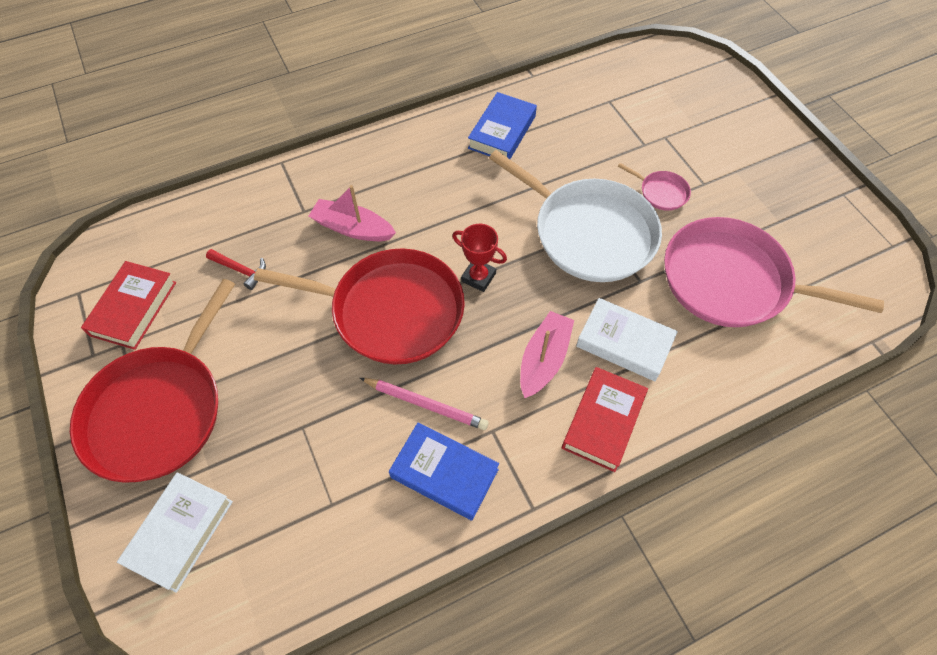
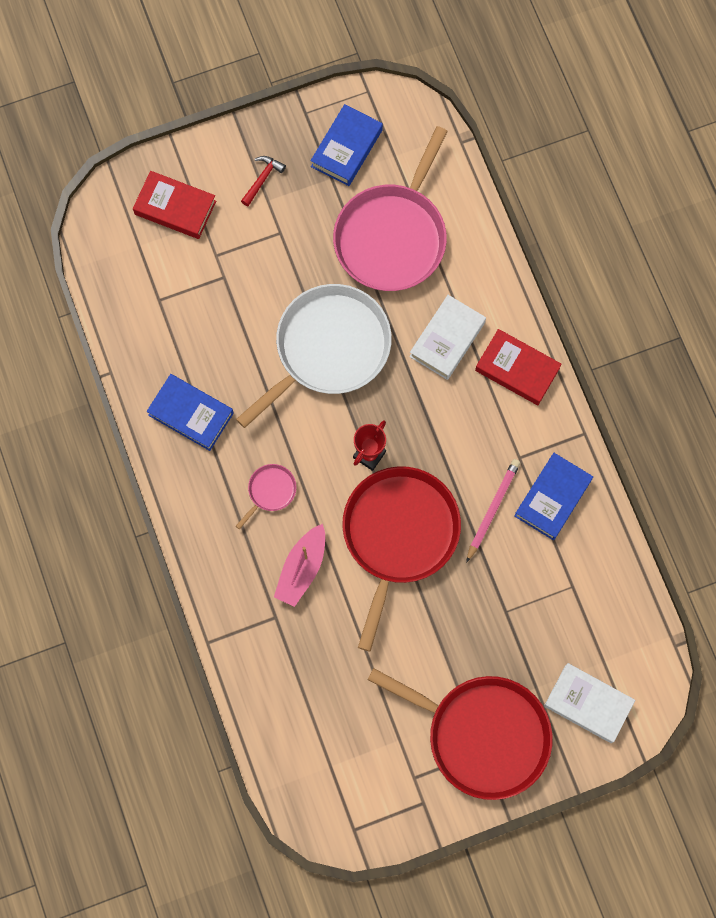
camera: 85 degrees left, 15 degrees up
red book [81,261,176,350] -> red book moved to [133,171,216,239]
red hammer [206,249,266,290] -> red hammer moved to [241,156,286,206]
pink boat [520,311,574,398] -> none
pink pan [618,163,691,211] -> pink pan moved to [236,464,297,529]
none -> blue book [310,104,383,186]

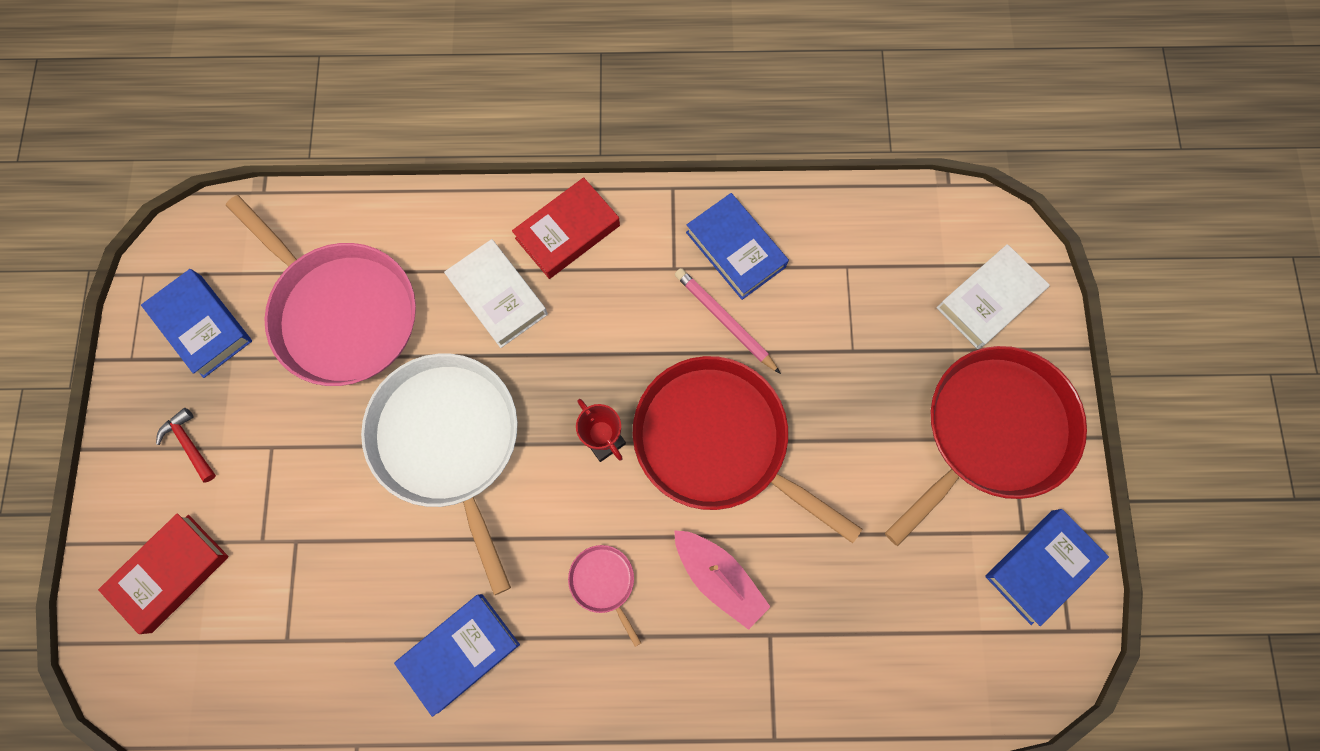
camera: 70 degrees left, 0 degrees up
none -> blue book [985,509,1109,626]

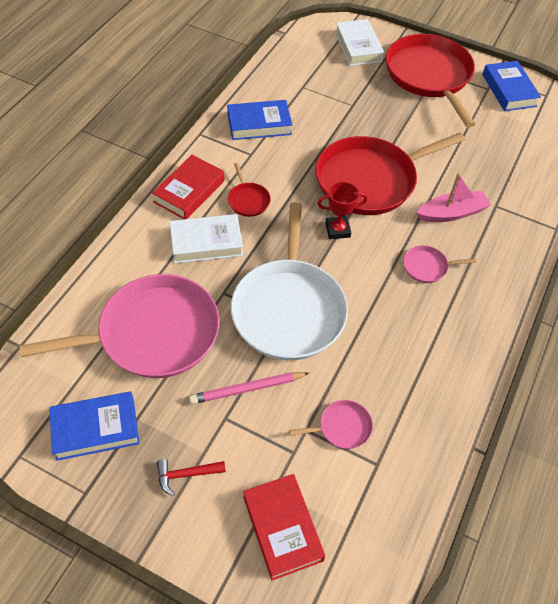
camera: 65 degrees left, 20 degrees down
white pan [361,354,518,595] -> white pan turned 90 degrees counterclockwise [231,202,348,360]
blue book [394,594,520,717] -> none
red book [512,177,620,279] -> red book turned 45 degrees clockwise [152,155,225,219]
pink pencil [675,268,781,374] -> pink pencil moved to [189,372,309,404]
none -> red pan [228,163,271,217]
none -> pink pan [289,400,373,449]

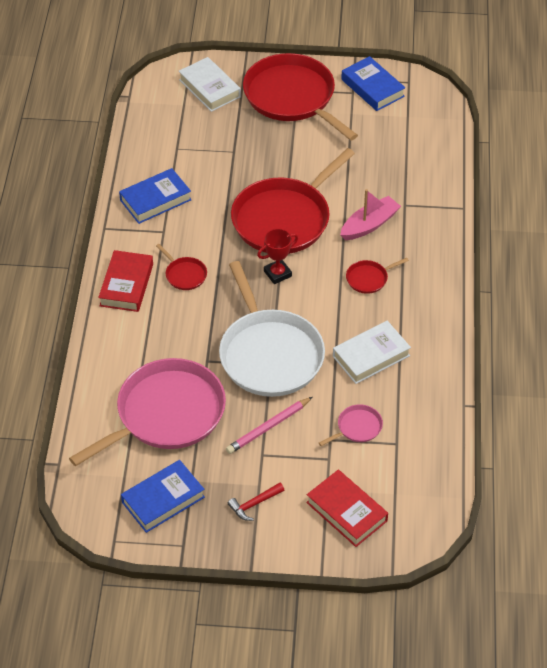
camera: 20 degrees left, 5 degrees down
white book [170,214,243,263] -> white book moved to [333,321,411,384]
pink pan [403,245,476,283] -> red pan [346,258,409,294]

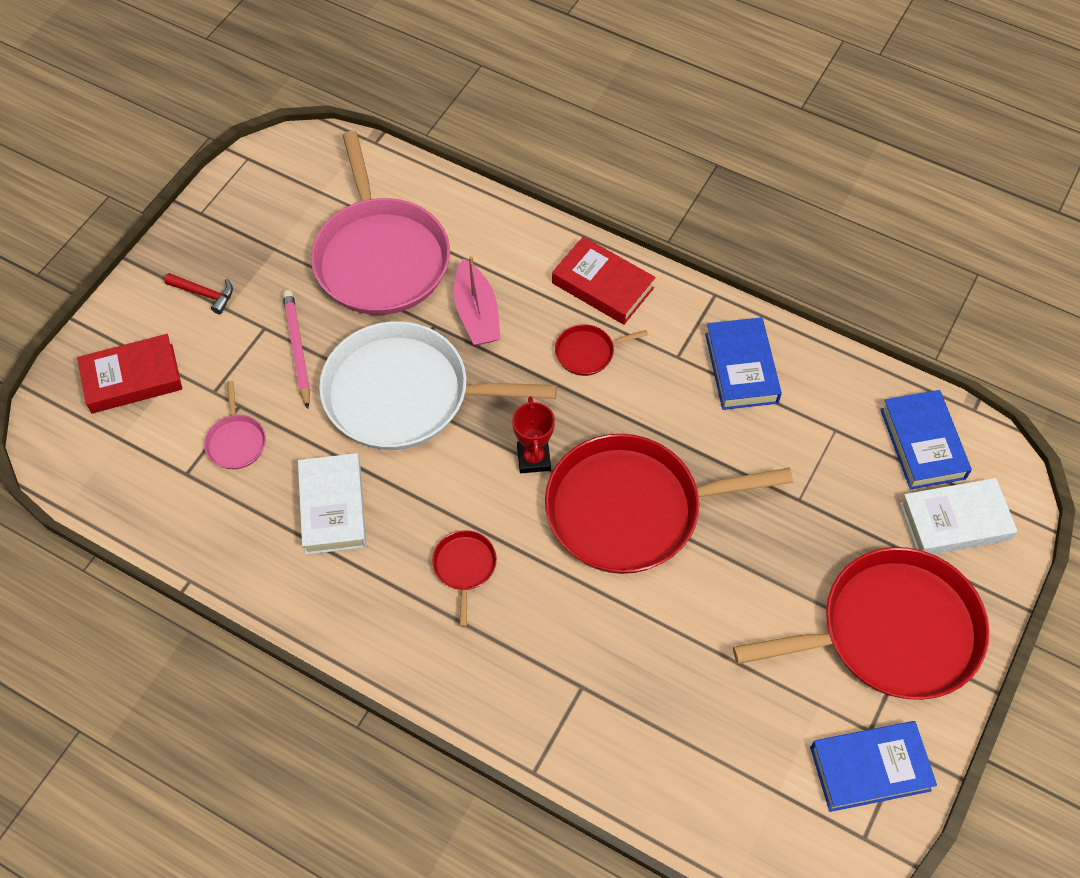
camera: 115 degrees right, 10 degrees up
blue book [121,460,205,533] -> blue book moved to [880,390,972,490]
red hammer [228,483,284,521] -> red hammer turned 120 degrees clockwise [164,273,233,314]
red pan [231,148,355,254] -> red pan turned 75 degrees counterclockwise [545,434,793,574]
pink boat [340,189,401,240] -> pink boat moved to [454,256,501,345]

